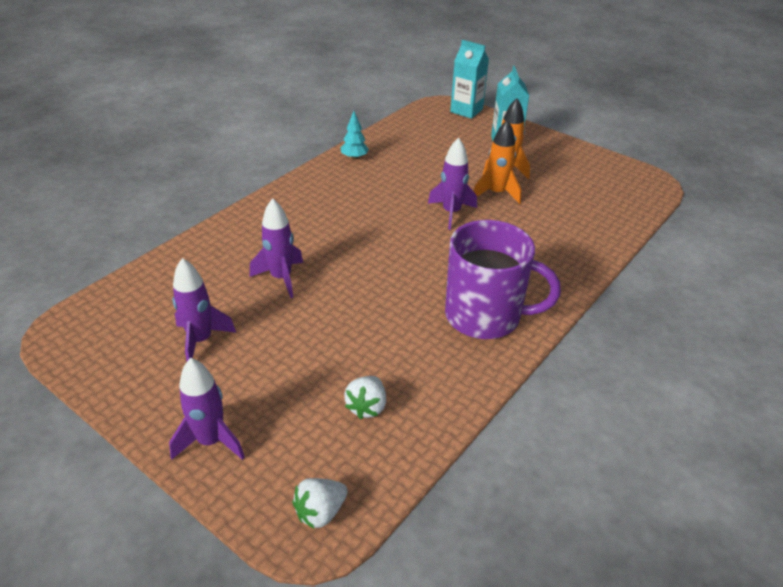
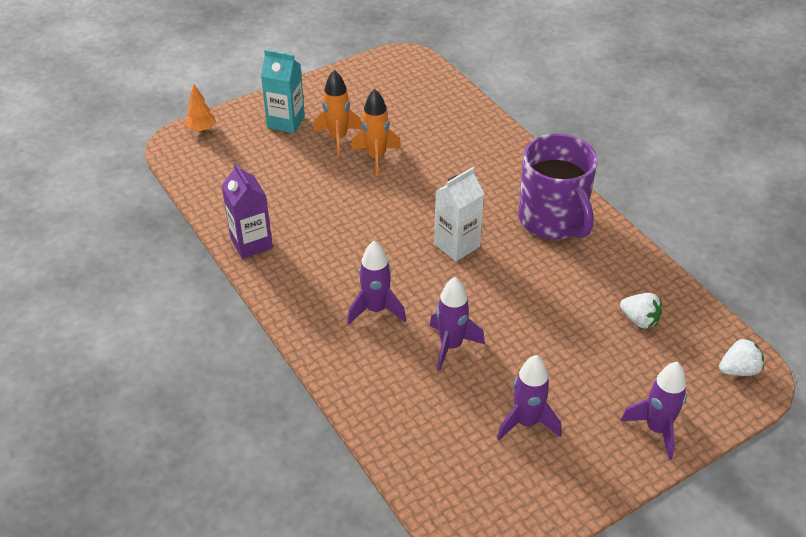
camera: 70 degrees left, 5 degrees up
white strawberry [292,478,348,529] -> white strawberry turned 90 degrees counterclockwise [719,338,764,376]
turquoise tree [341,111,369,160] -> purple carton [221,162,273,259]
purple rocket [428,138,477,230] -> purple rocket moved to [347,241,406,324]
purple mug [445,220,561,339] -> purple mug turned 120 degrees clockwise [518,134,597,239]
turquoise carton [450,40,489,119] -> orange tree [185,85,216,132]
none -> white carton [434,167,484,261]

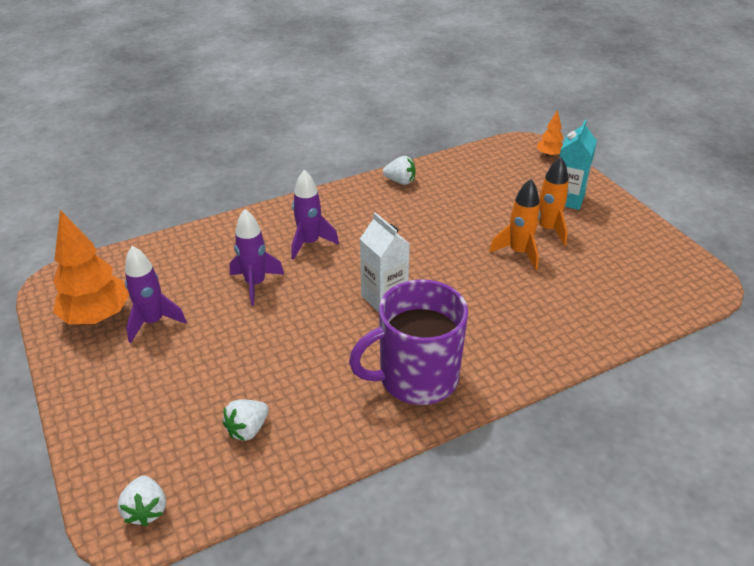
camera: 95 degrees right, 5 degrees down
purple carton [221,162,273,259] -> white strawberry [383,156,416,185]
purple rocket [620,362,687,460] -> none
none -> orange tree [53,210,129,324]

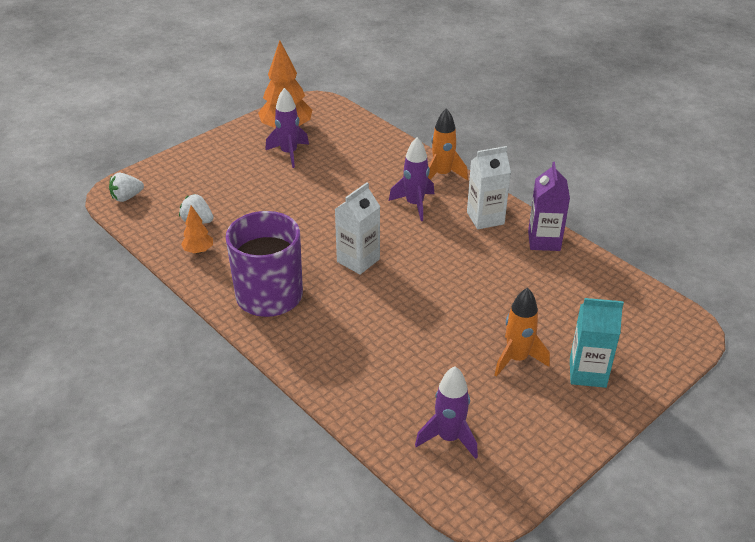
camera: 75 degrees right, 0 degrees up
purple rocket [229,209,284,306] -> purple rocket moved to [415,366,478,459]
white strawberry [383,156,416,185] -> purple carton [528,162,570,251]
orange rocket [489,179,541,270] -> orange rocket moved to [428,108,468,180]
orange tree [537,110,563,157] -> orange tree moved to [181,205,213,254]
none -> white carton [467,146,511,229]

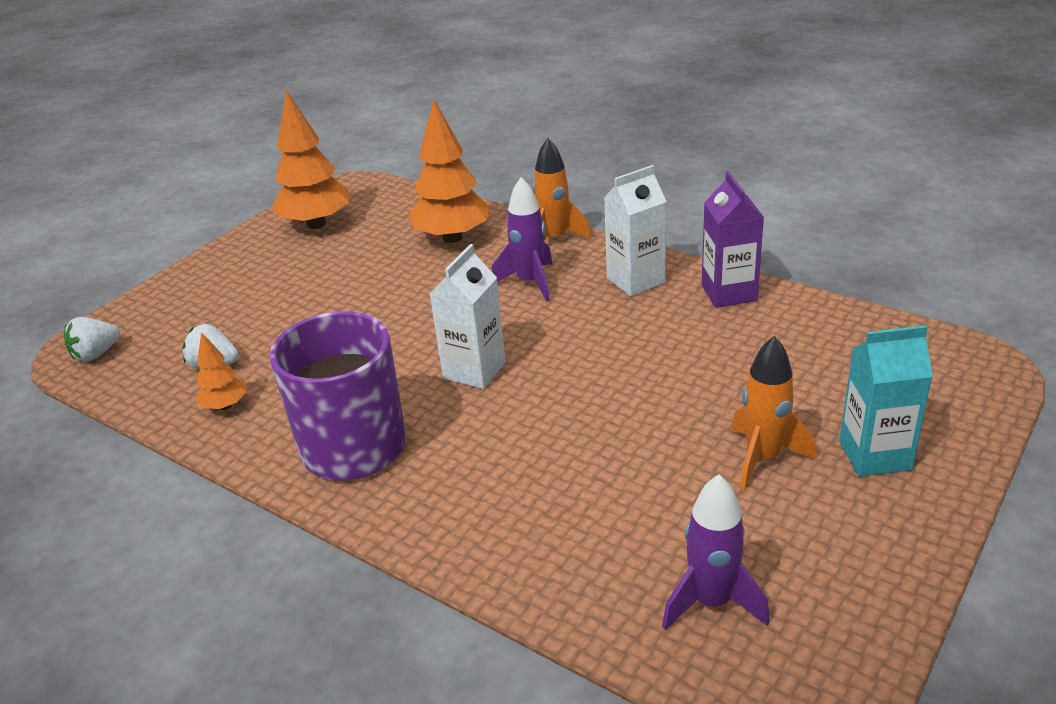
camera: 10 degrees left, 5 degrees down
purple rocket [265,88,309,168] -> none
none -> orange tree [409,99,489,243]

